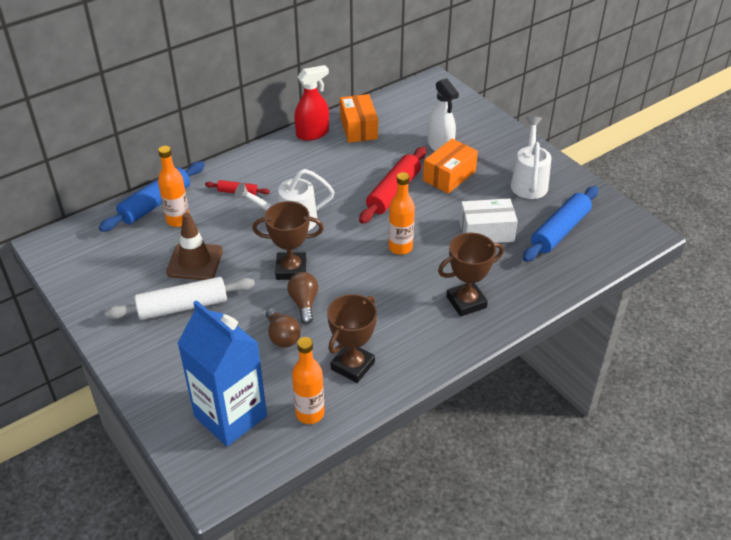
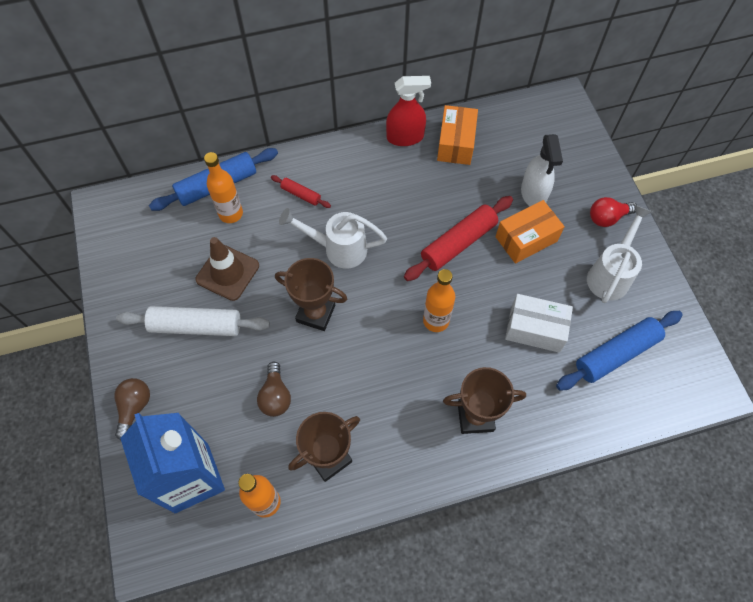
camera: 20 degrees right, 20 degrees up
brown light bulb [287,272,318,324] -> brown light bulb moved to [114,378,150,440]
none -> red light bulb [590,197,637,227]

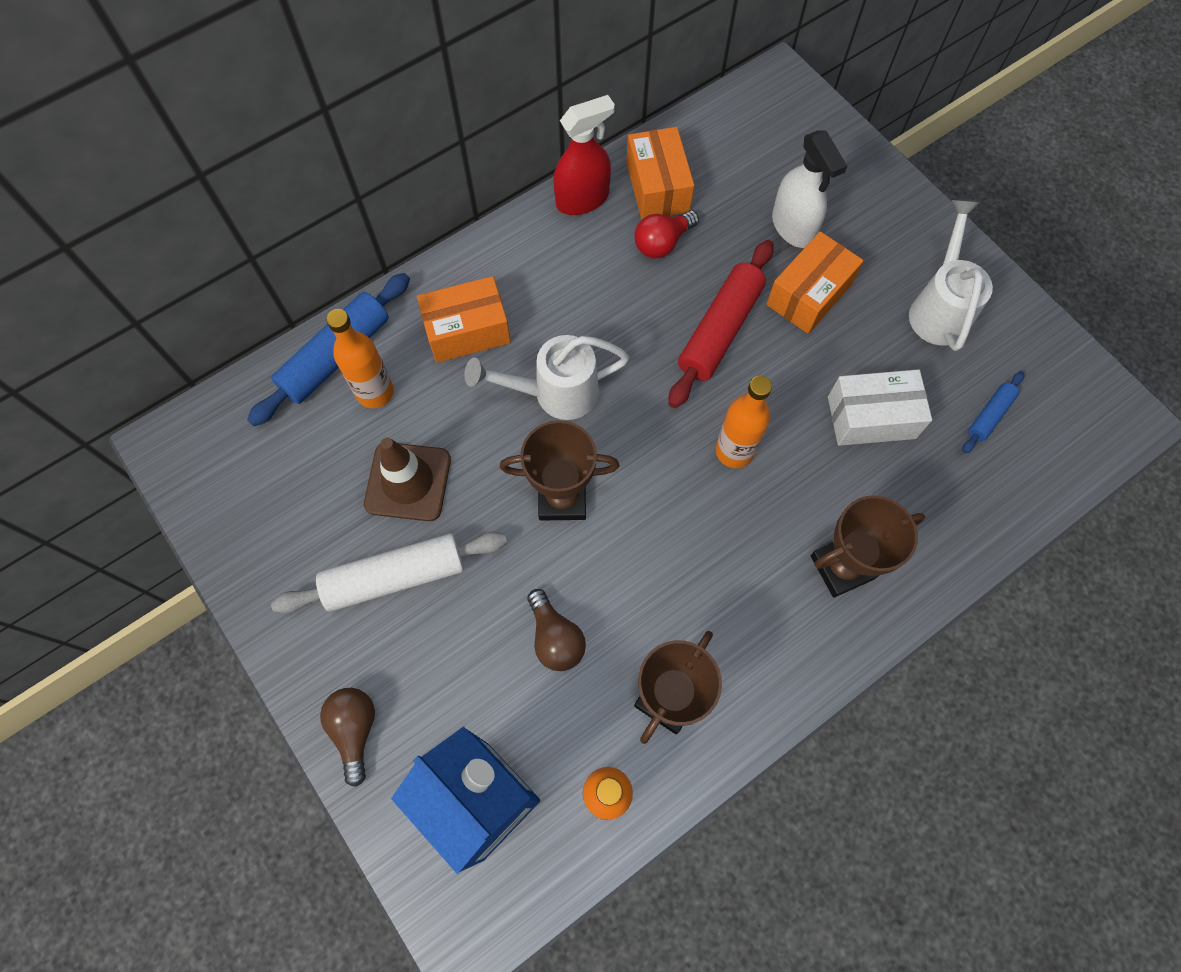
camera: 20 degrees left, 5 degrees up
red rolling pin [271,175,331,208] -> orange box [417,276,511,363]
blue rolling pin [556,311,683,391] -> blue rolling pin [962,371,1024,454], size x0.51
red light bulb [590,197,637,227] -> red light bulb moved to [634,210,699,258]

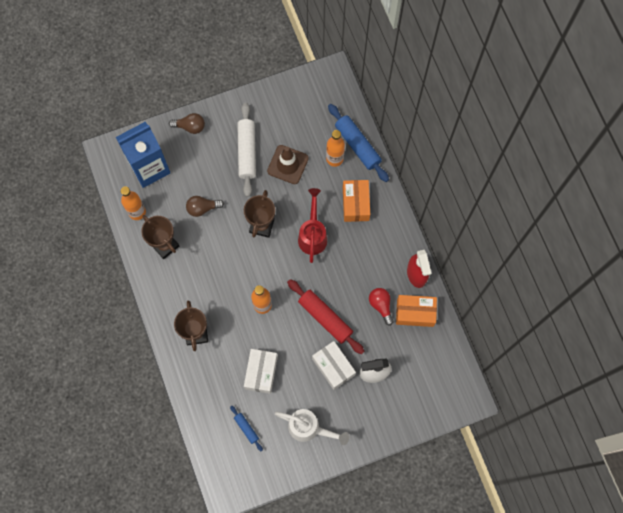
camera: 105 degrees right, 5 degrees up
white watering can [464,335,629,420] -> red watering can [298,188,327,263]
orange box [766,231,864,334] -> white box [312,341,356,390]

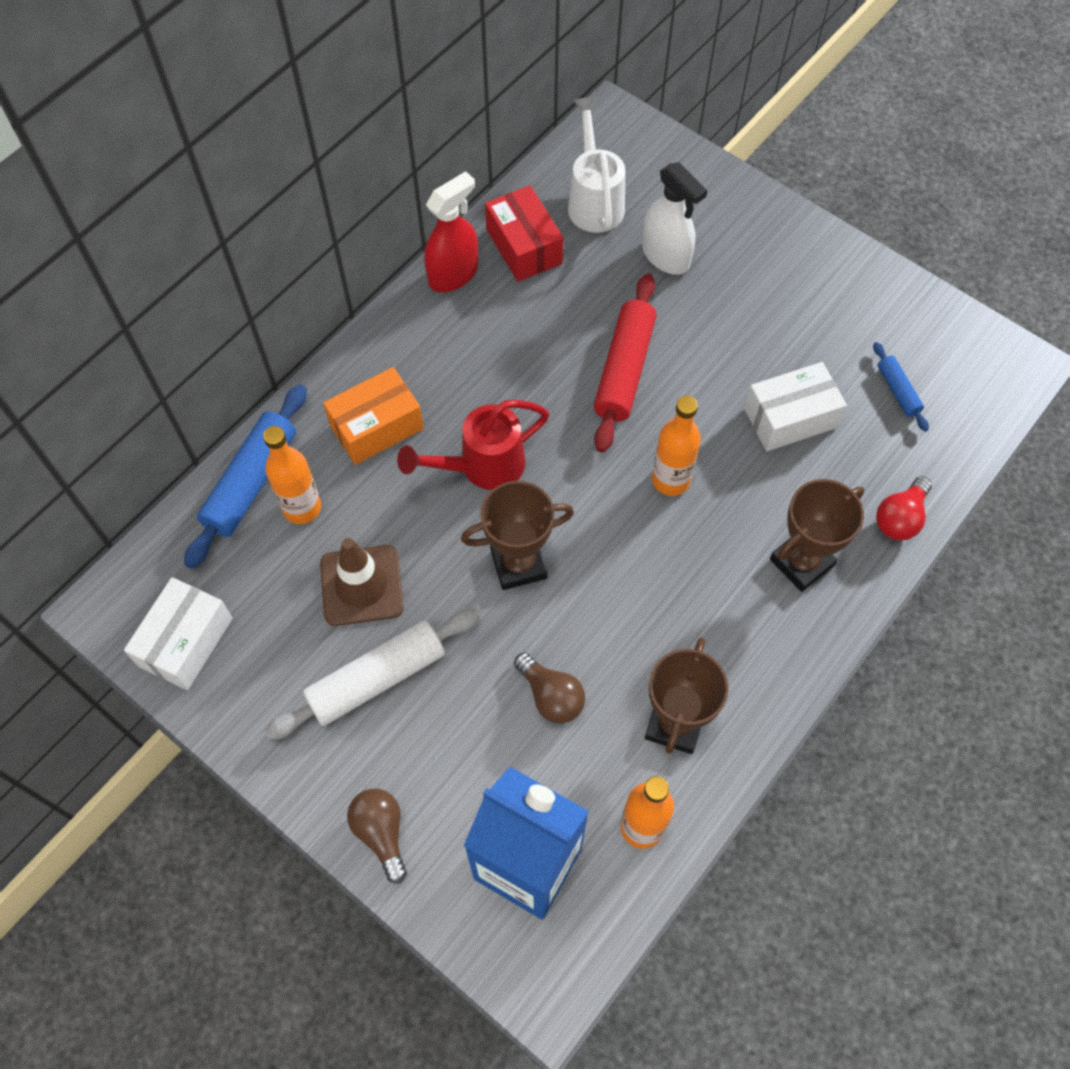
camera: 120 degrees left, 10 degrees down
blue rolling pin [230,406,263,451] -> blue rolling pin turned 45 degrees counterclockwise [873,342,929,431]
white watering can [275,409,349,445] -> white watering can moved to [568,97,625,233]
white box [312,341,356,390] -> white box moved to [124,577,233,690]
red light bulb [369,288,393,325] -> red light bulb moved to [876,476,932,540]
orange box [396,295,437,327] -> red box [485,185,563,282]

